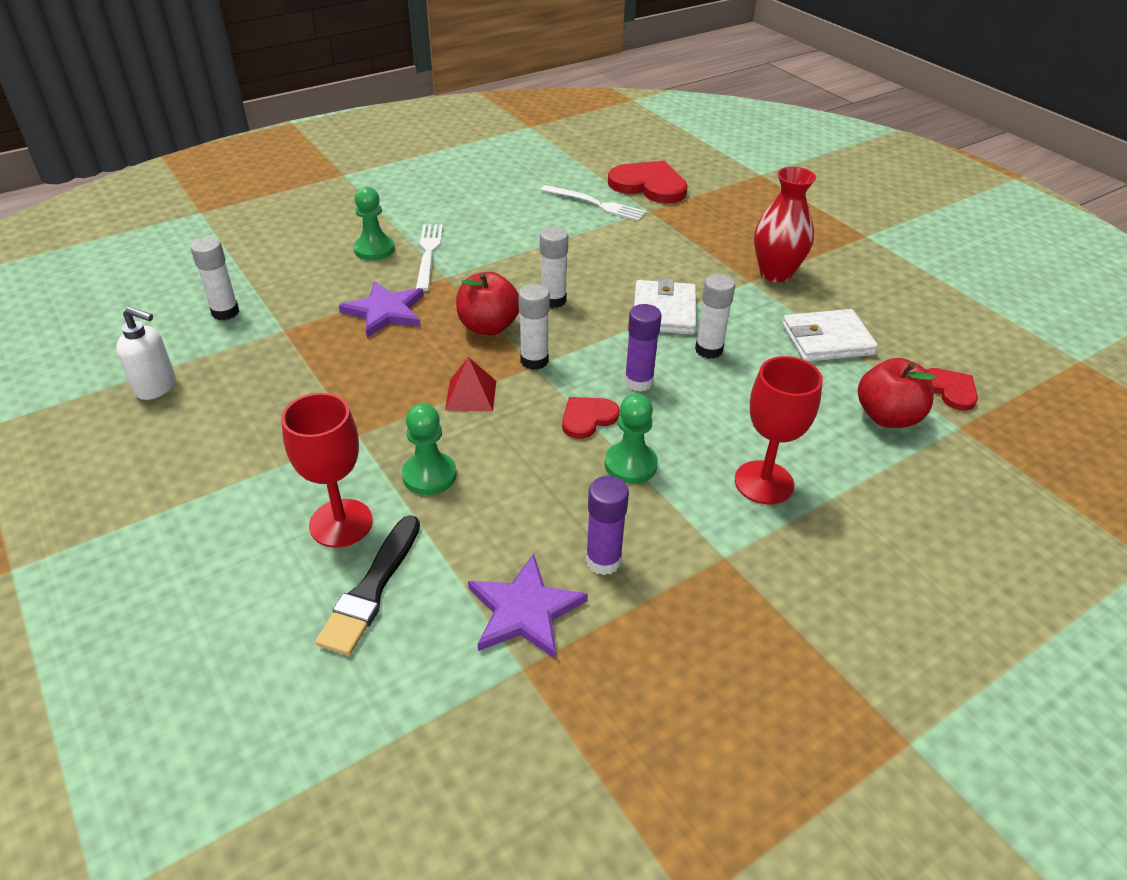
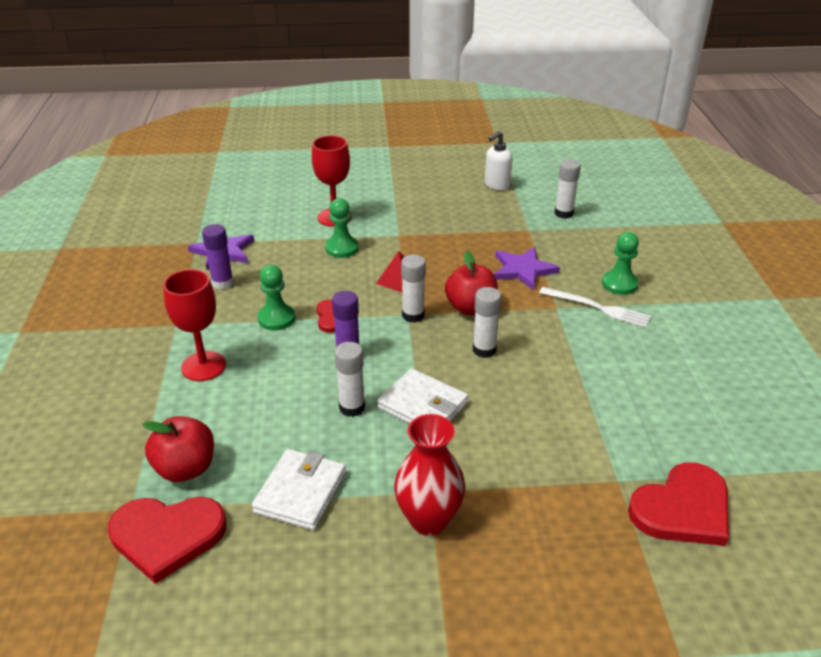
camera: 120 degrees right, 5 degrees down
black brush [315,515,420,656] -> none
white fork [541,185,646,221] -> none
red heart [926,368,978,411] -> red heart [108,497,227,584], size x1.80

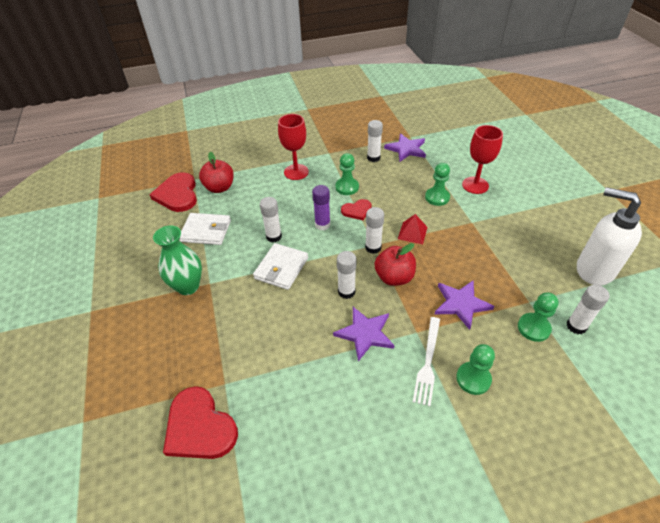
camera: 80 degrees right, 10 degrees up
purple glue stick [202,224,234,290] -> white glue stick [367,120,383,162]
red vase [394,414,466,536] -> green vase [153,226,202,295]
white soap dispenser [485,131,513,190] -> white soap dispenser [577,187,642,286], size x1.73
none -> purple star [333,307,394,362]
none -> green pawn [518,293,559,342]

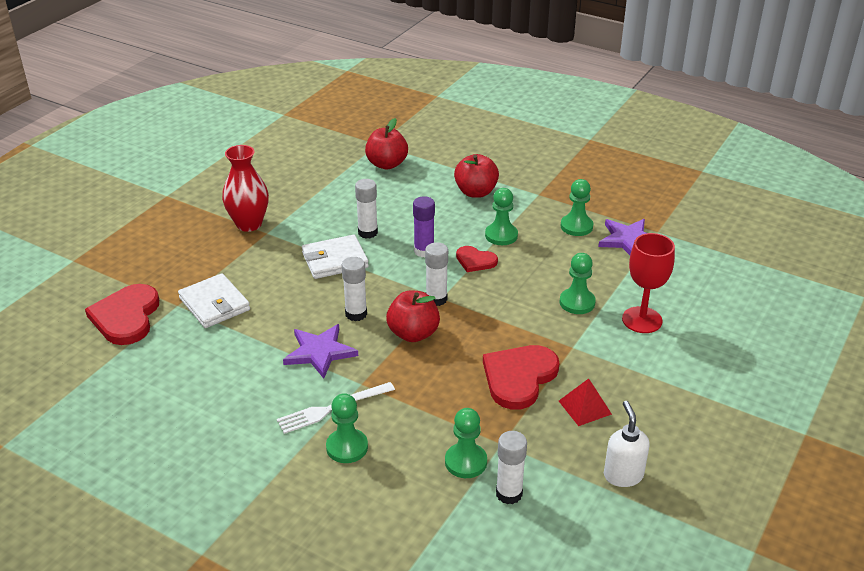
camera: 45 degrees right, 10 degrees down
red heart [149,172,197,212] -> red heart moved to [483,345,560,410]
green vase [153,226,202,295] -> red vase [222,145,269,232]
white wallet [180,213,231,245] -> white wallet moved to [178,273,250,328]
red goblet [278,114,309,180] -> red apple [454,154,499,198]
white glue stick [367,120,383,162] -> green pawn [561,179,593,236]
red pyramid [398,214,427,244] -> red pyramid moved to [559,378,612,426]
purple star [435,280,495,330] -> none
white soap dispenser [577,187,642,286] -> white soap dispenser [604,401,650,487], size x0.58

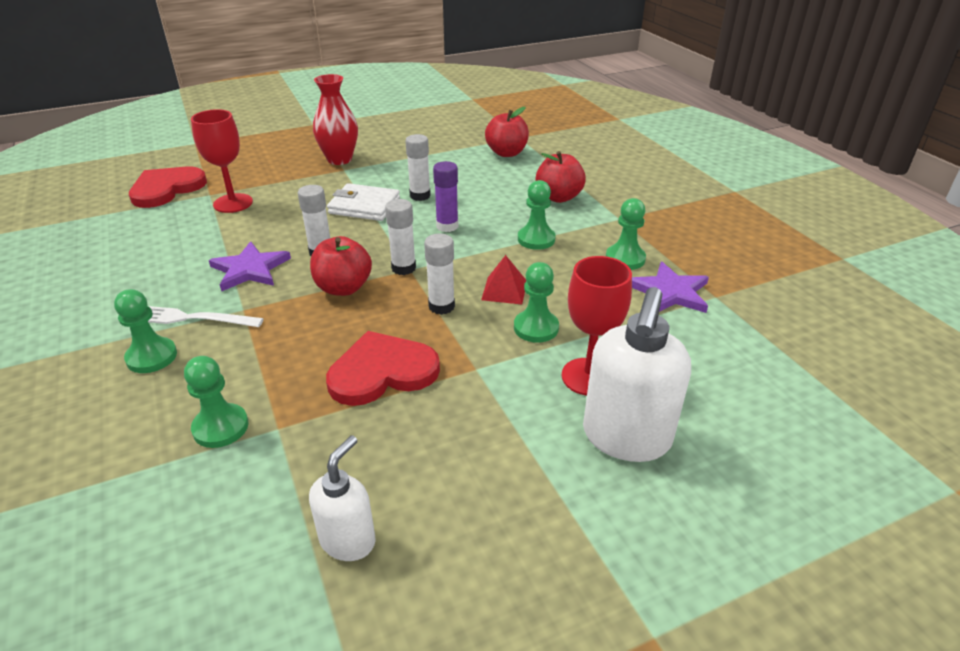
camera: 35 degrees right, 0 degrees up
white wallet [178,273,250,328] -> red goblet [191,109,253,213]
red heart [456,246,498,272] -> none
white glue stick [496,431,527,504] -> white glue stick moved to [424,234,455,315]
red pyramid [559,378,612,426] -> red pyramid moved to [481,255,526,304]
none -> white soap dispenser [583,287,691,462]

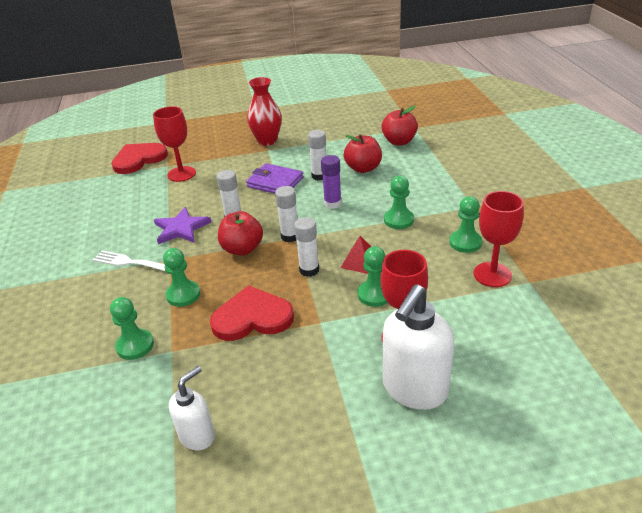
camera: 15 degrees right, 0 degrees up
green pawn [114,289,177,373] -> green pawn moved to [163,248,200,307]
white wallet [327,183,400,221] -> purple wallet [246,163,304,194]
red apple [535,151,586,203] -> red apple moved to [344,134,382,173]
purple star [632,262,709,313] -> red goblet [474,191,524,287]

